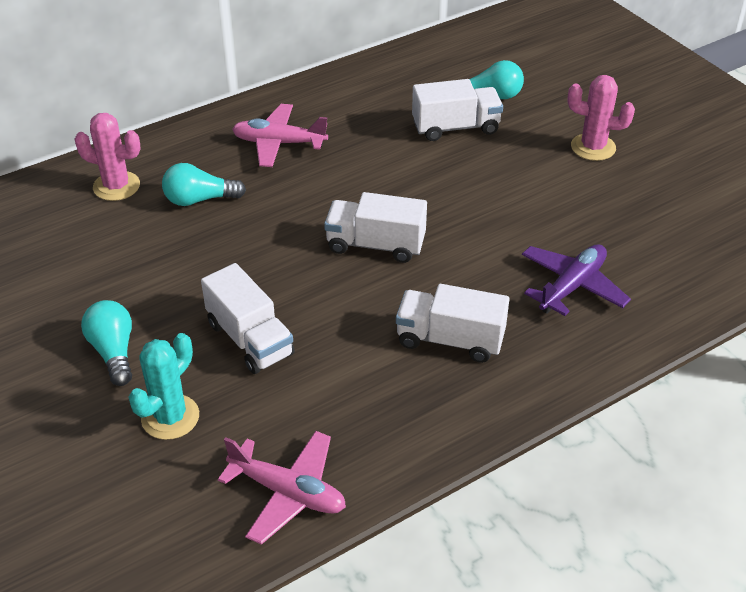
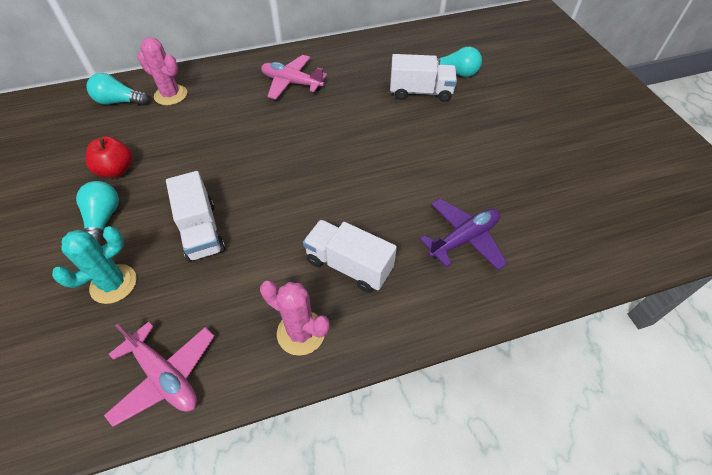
camera: 15 degrees right, 10 degrees up
turquoise light bulb [162,163,246,206] -> turquoise light bulb moved to [87,73,149,106]
white truck [324,192,427,263] -> none
pink cactus [567,75,635,161] -> pink cactus moved to [260,281,330,356]
none -> red apple [86,136,133,178]

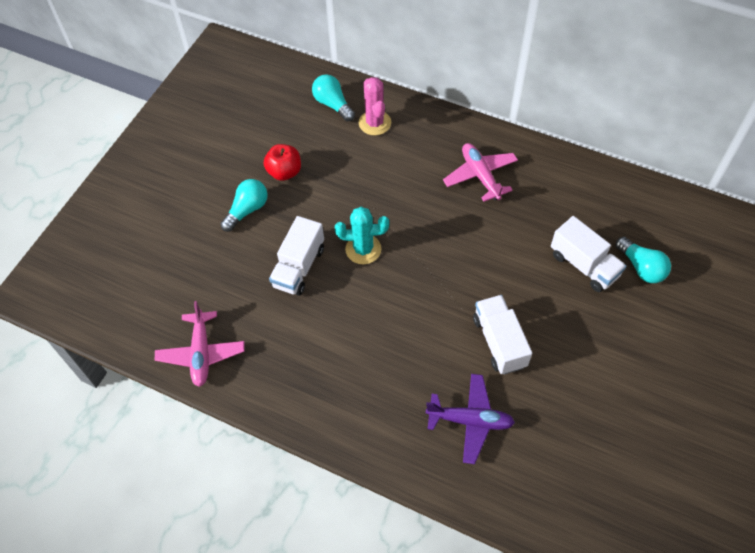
camera: 45 degrees right, 5 degrees up
turquoise cactus [52,226,137,304] -> turquoise cactus moved to [335,207,389,264]
pink cactus [260,281,330,356] -> none
white truck [303,220,397,293] -> white truck moved to [473,295,532,375]

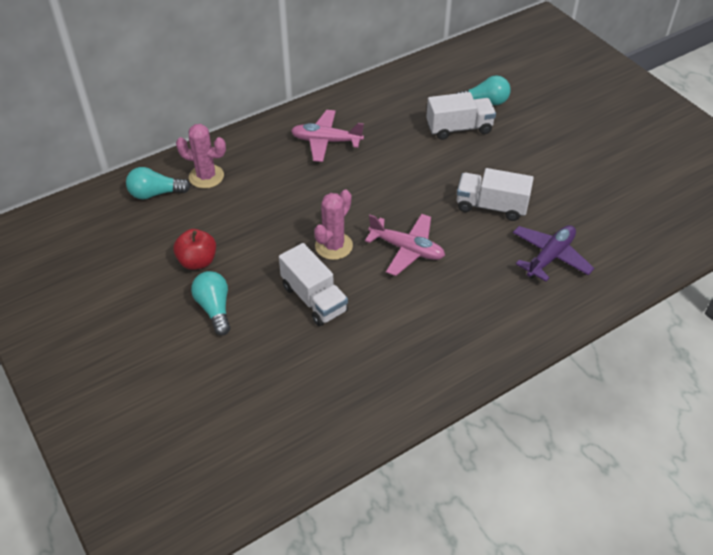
camera: 60 degrees left, 10 degrees down
pink plane [155,301,245,387] -> pink plane moved to [365,214,445,276]
turquoise cactus [335,207,389,264] -> pink cactus [314,190,353,260]

